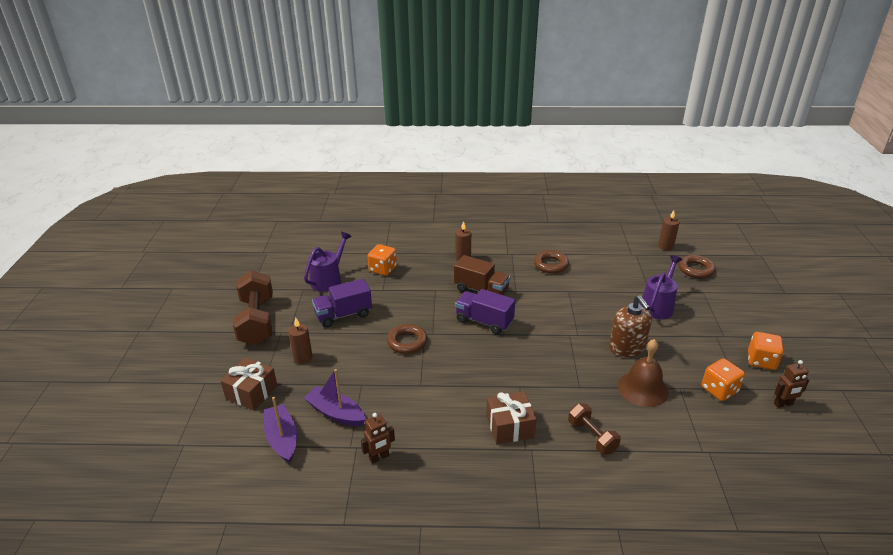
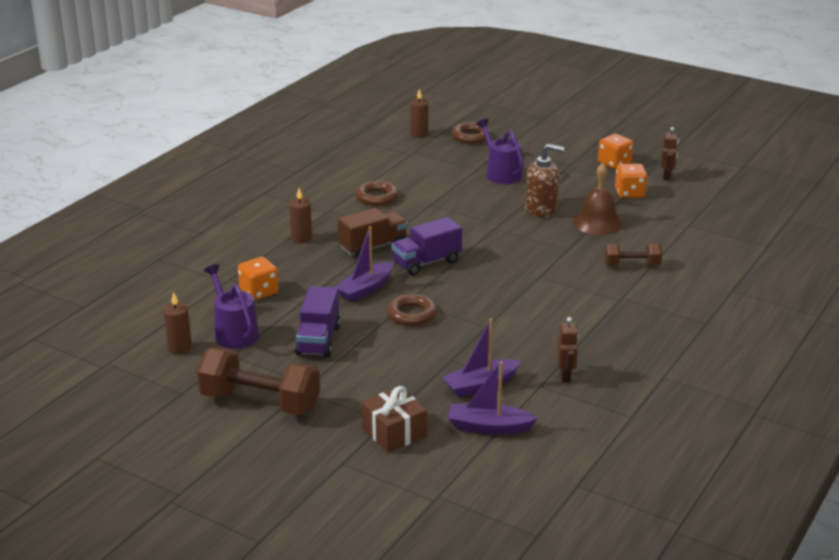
camera: 60 degrees left, 5 degrees down
brown candle [288,318,312,364] -> brown candle moved to [163,292,192,354]
brown gift [486,391,536,444] -> none
none -> purple boat [334,226,393,302]

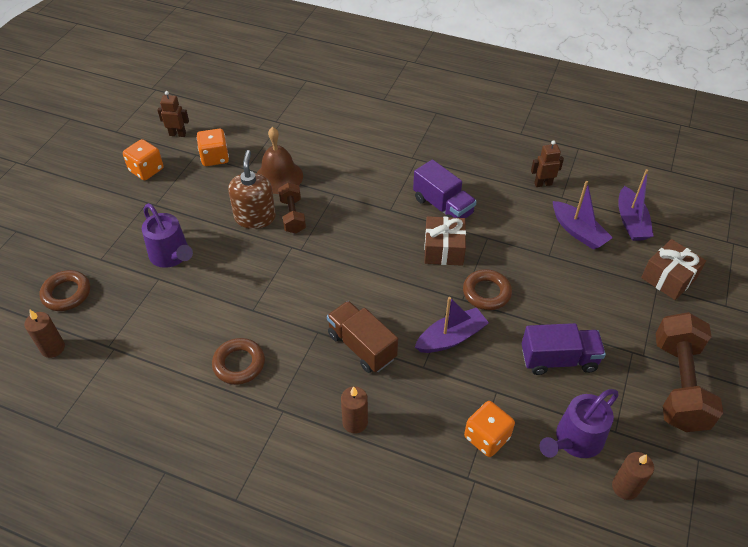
camera: 100 degrees left, 20 degrees up
purple boat [334,226,393,302] -> purple boat turned 60 degrees counterclockwise [415,297,489,353]
purple truck [392,217,462,275] -> purple truck moved to [413,159,477,218]
purple watering can [476,118,524,184] -> purple watering can turned 90 degrees counterclockwise [142,203,193,268]
brown dumbbell [605,243,662,266] -> brown dumbbell moved to [278,183,306,234]
none -> brown gift [424,216,466,266]

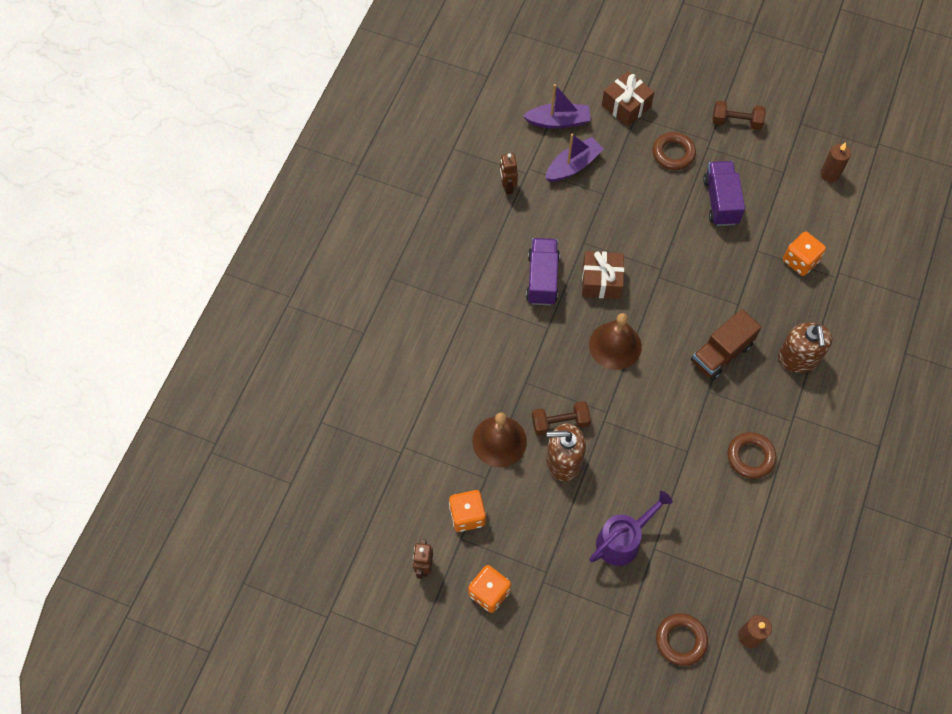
camera: 90 degrees left, 15 degrees up
brown candle [341,386,368,434] -> brown soap dispenser [778,322,833,373]
purple truck [413,159,477,218] -> purple truck turned 45 degrees counterclockwise [526,238,560,306]
purple boat [415,297,489,353] -> none
brown ring [463,269,512,310] -> brown ring moved to [653,132,696,170]
purple watering can [540,389,619,458] -> none
brown dumbbell [656,312,723,432] -> brown dumbbell [712,101,766,130], size x0.55
none -> brown bell [589,313,642,370]

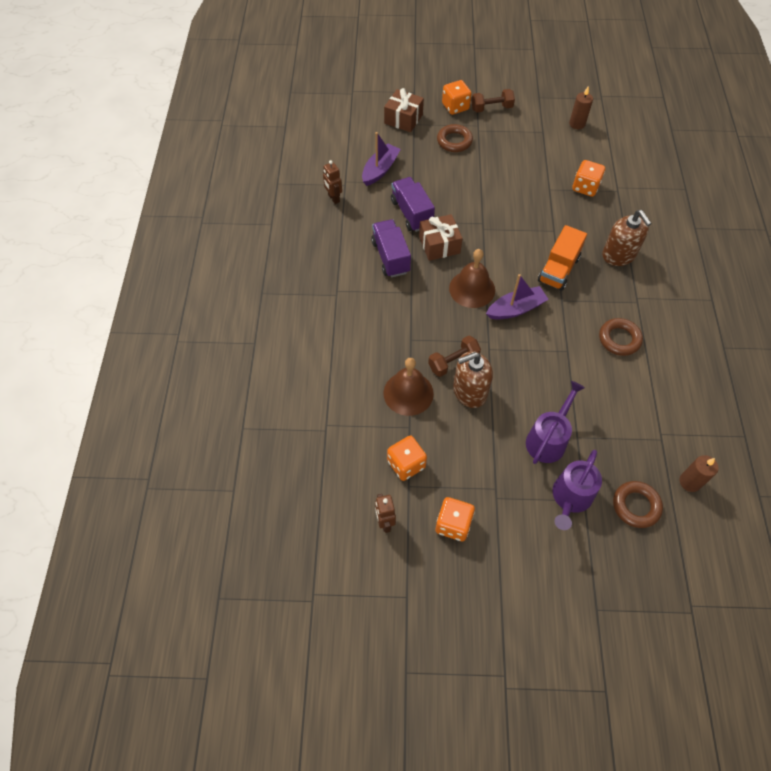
camera: 20 degrees left, 5 degrees down
purple boat [523,84,591,129] -> purple boat moved to [486,274,549,320]
brown truck [691,309,762,380] -> orange truck [538,225,587,291]
purple truck [703,161,745,226] -> purple truck moved to [391,177,435,232]
none -> orange dice [442,80,471,115]
none -> purple watering can [553,450,602,530]

